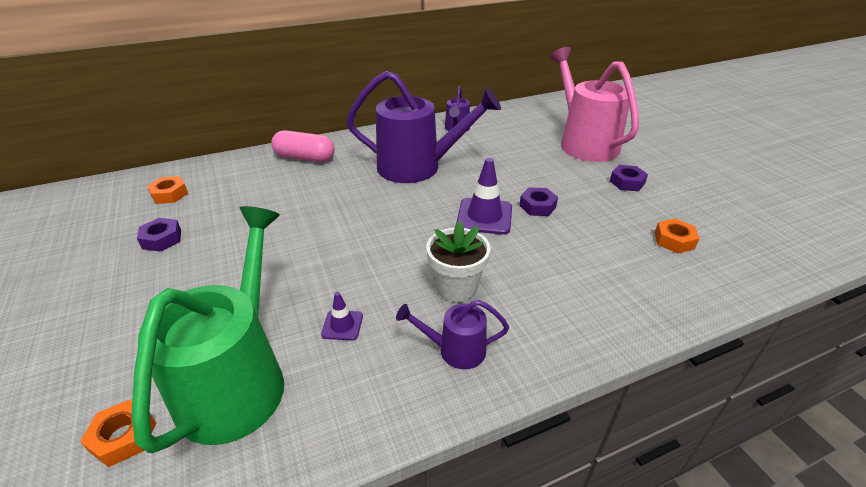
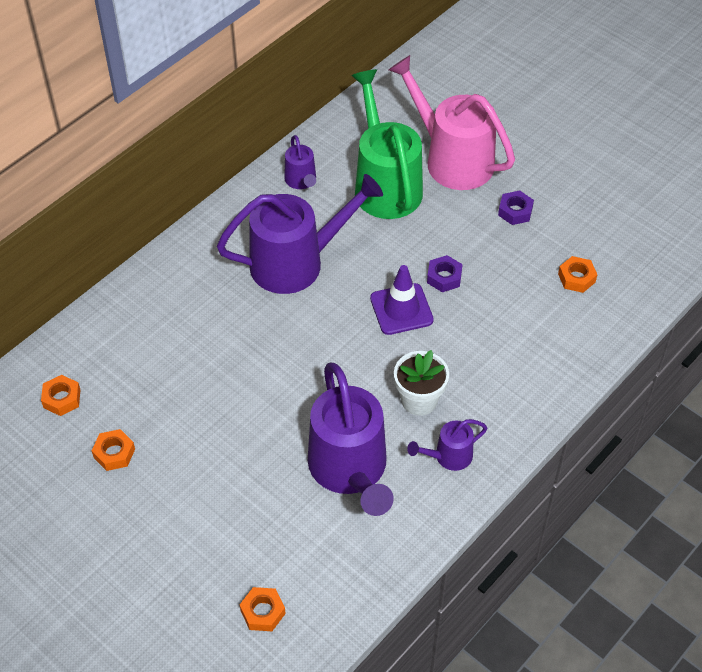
camera: 25 degrees left, 15 degrees up
green watering can [132,206,284,453] -> green watering can moved to [351,69,423,219]
purple nut [137,218,181,252] -> orange nut [92,429,135,471]
pink capsule [271,130,335,162] -> none
purple traffic cone [321,292,363,340] -> purple watering can [308,362,394,516]

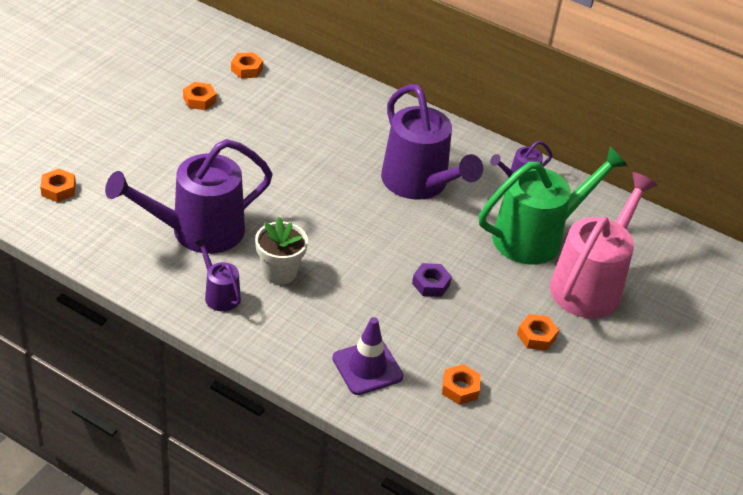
camera: 75 degrees right, 10 degrees down
purple traffic cone [370,265,434,335] -> purple traffic cone moved to [332,317,403,395]
purple nut [498,190,534,225] -> orange nut [517,314,559,351]

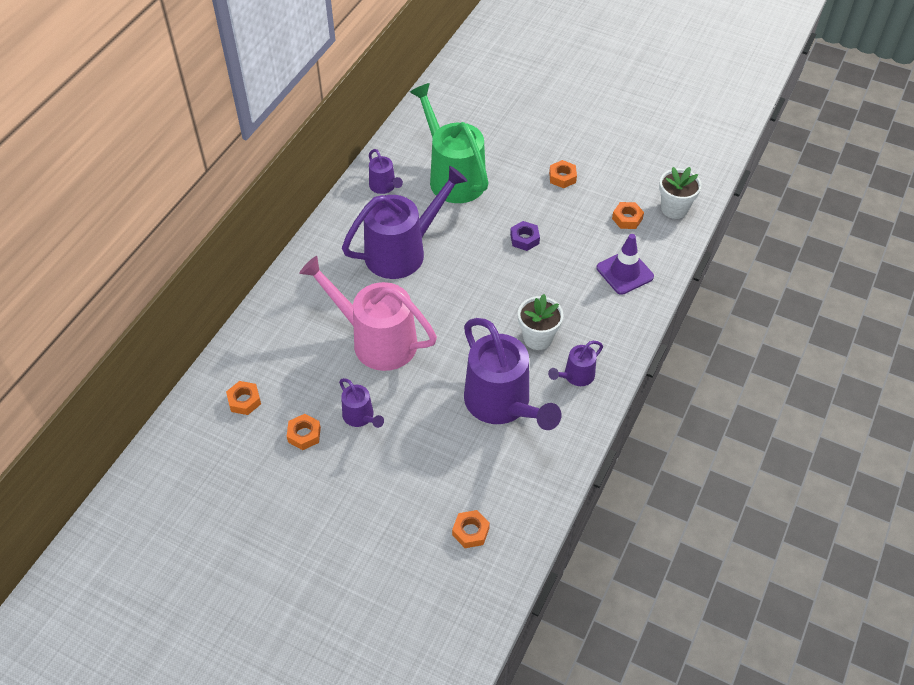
camera: 90 degrees left, 10 degrees up
pink watering can [550,172,657,318] -> pink watering can moved to [299,256,437,371]
none -> purple watering can [339,378,384,428]
none -> white flower pot [659,167,702,219]

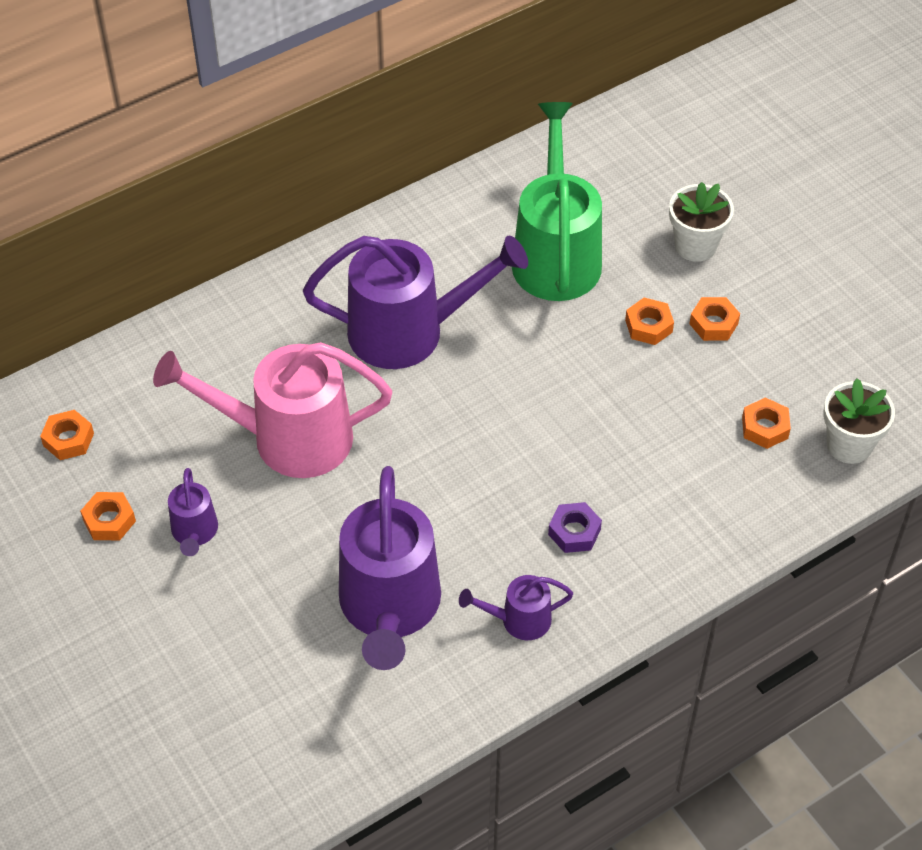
camera: 30 degrees right, 0 degrees up
pink watering can [299,256,437,371] -> pink watering can turned 60 degrees counterclockwise [153,342,392,478]
purple watering can [369,149,403,194] -> none
orange nut [452,510,490,548] -> orange nut moved to [625,298,674,345]
purple nut [510,221,540,251] -> purple nut moved to [548,502,602,553]
white flower pot [518,294,564,350] -> white flower pot moved to [669,182,734,262]
purple traffic cone [597,234,654,295] -> none

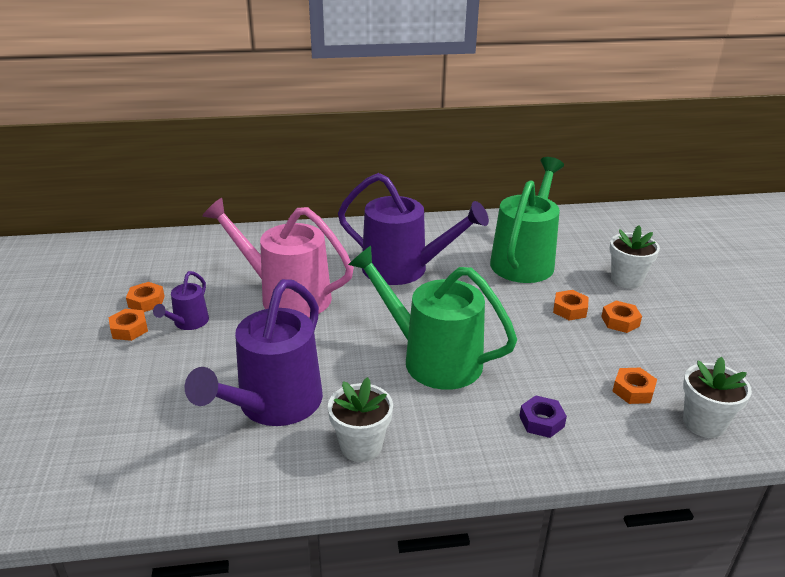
camera: 25 degrees right, 20 degrees down
orange nut [40,410,94,460] -> orange nut moved to [108,309,148,341]
purple watering can [459,575,573,640] -> white flower pot [328,377,393,462]
purple nut [548,502,602,553] -> purple nut moved to [519,395,567,438]
none -> green watering can [348,246,517,390]

